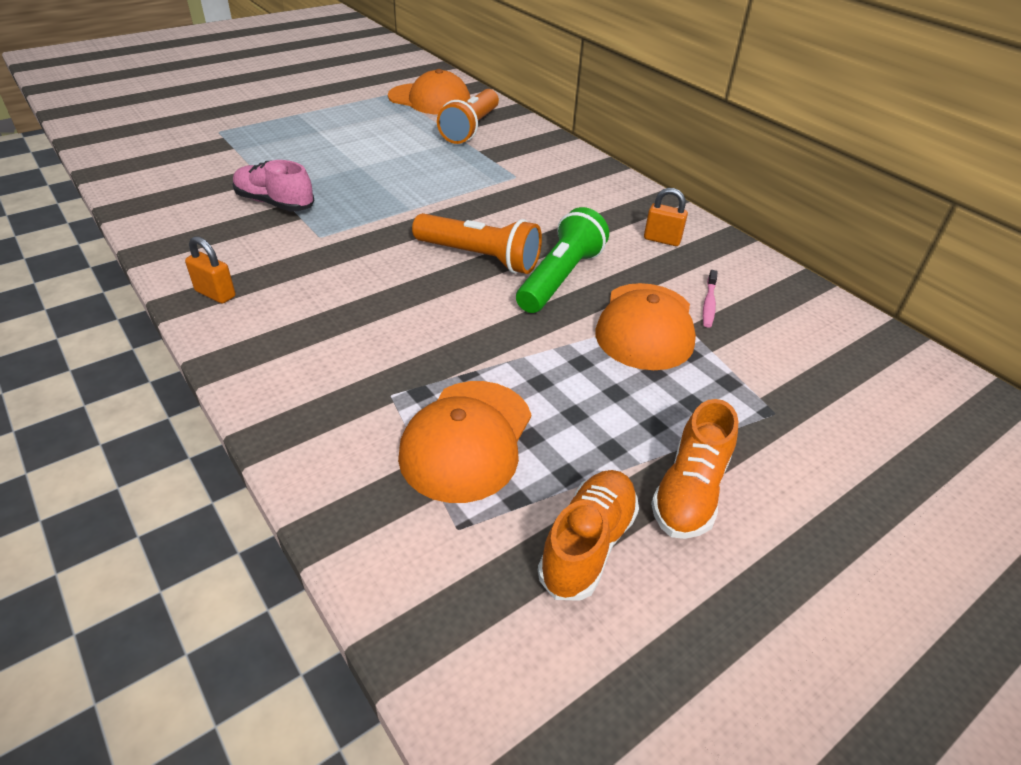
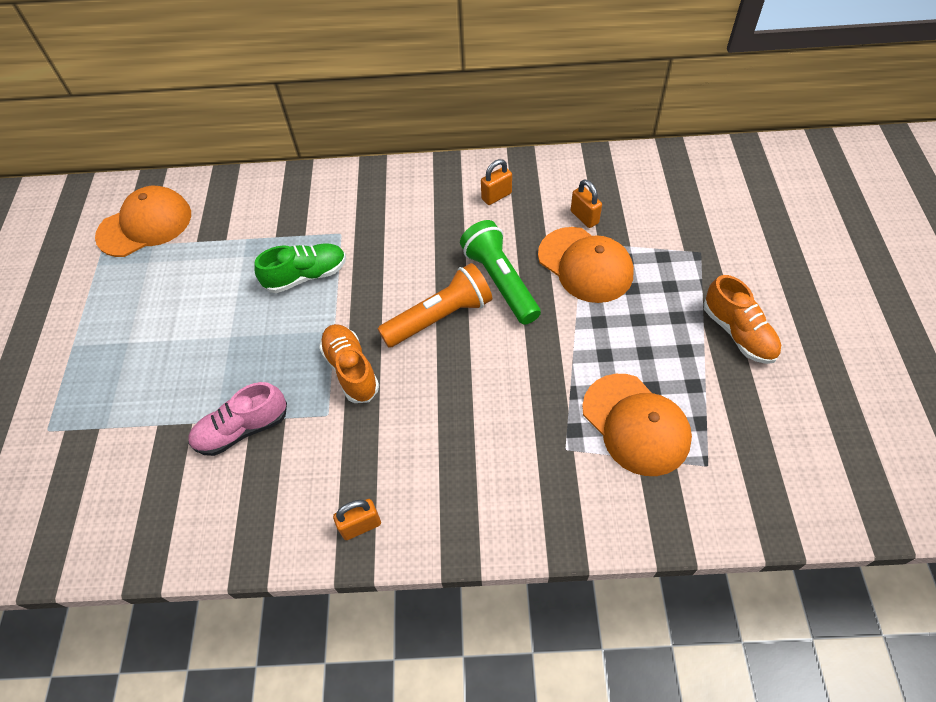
camera: 50 degrees left, 15 degrees up
orange flashlight [437,89,499,144] -> none
orange shoe [538,470,639,601] -> orange shoe moved to [319,324,379,403]
pink toothbrush [703,270,718,328] -> orange padlock [571,180,602,228]
none -> green shoe [254,243,346,293]

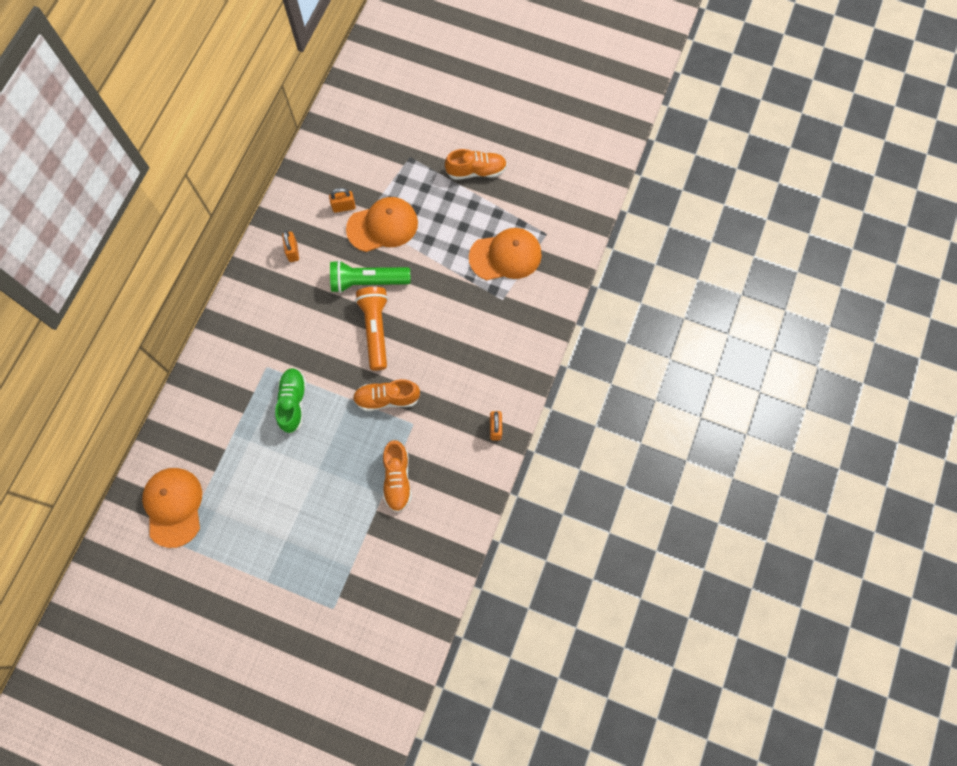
camera: 70 degrees left, 15 degrees up
pink shoe [188,382,287,456] -> orange shoe [383,440,412,512]

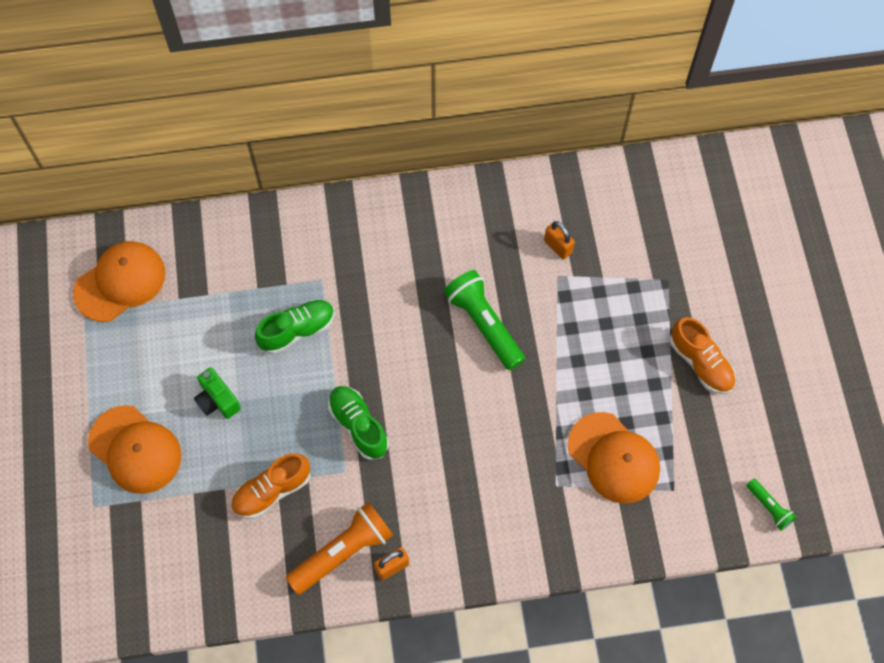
camera: 60 degrees right, 5 degrees down
orange padlock [282,230,299,262] -> none
orange cap [346,197,418,252] -> orange cap moved to [88,405,182,494]
orange shoe [353,379,420,411] -> green shoe [328,386,389,460]
orange flashlight [355,287,388,371] -> orange flashlight moved to [285,502,393,594]
none -> green camera [194,367,241,419]
none -> green flashlight [746,479,796,531]

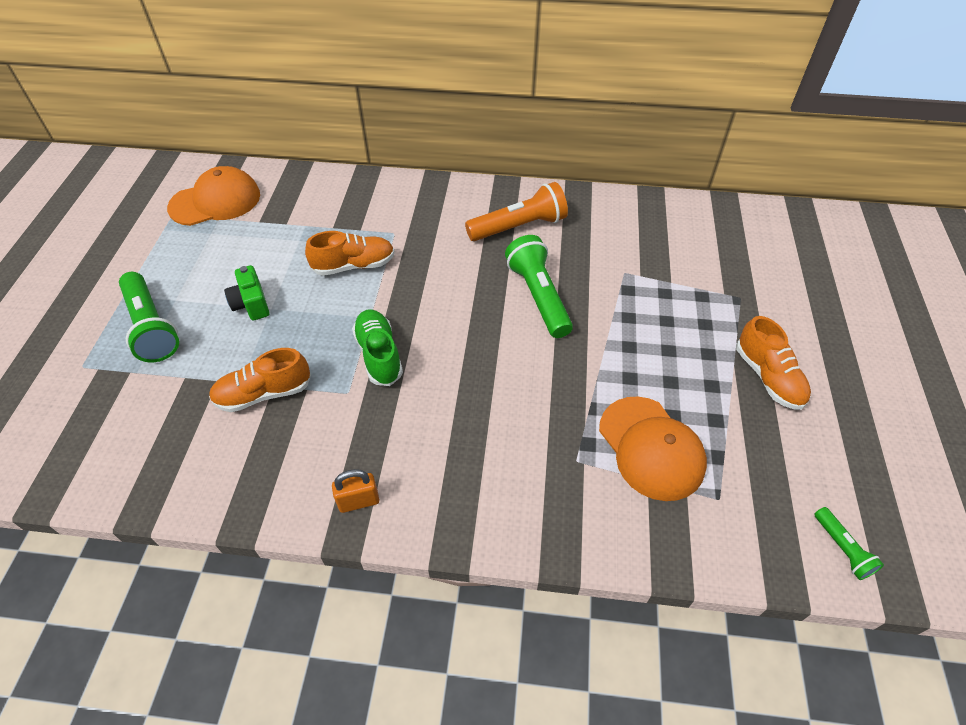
camera: 15 degrees right, 15 degrees down
orange cap [88,405,182,494] -> green flashlight [119,272,179,362]
green shoe [255,300,335,354] -> orange shoe [305,231,395,276]
orange flashlight [285,502,393,594] -> orange flashlight moved to [465,182,568,241]
orange padlock [544,221,575,260] -> none

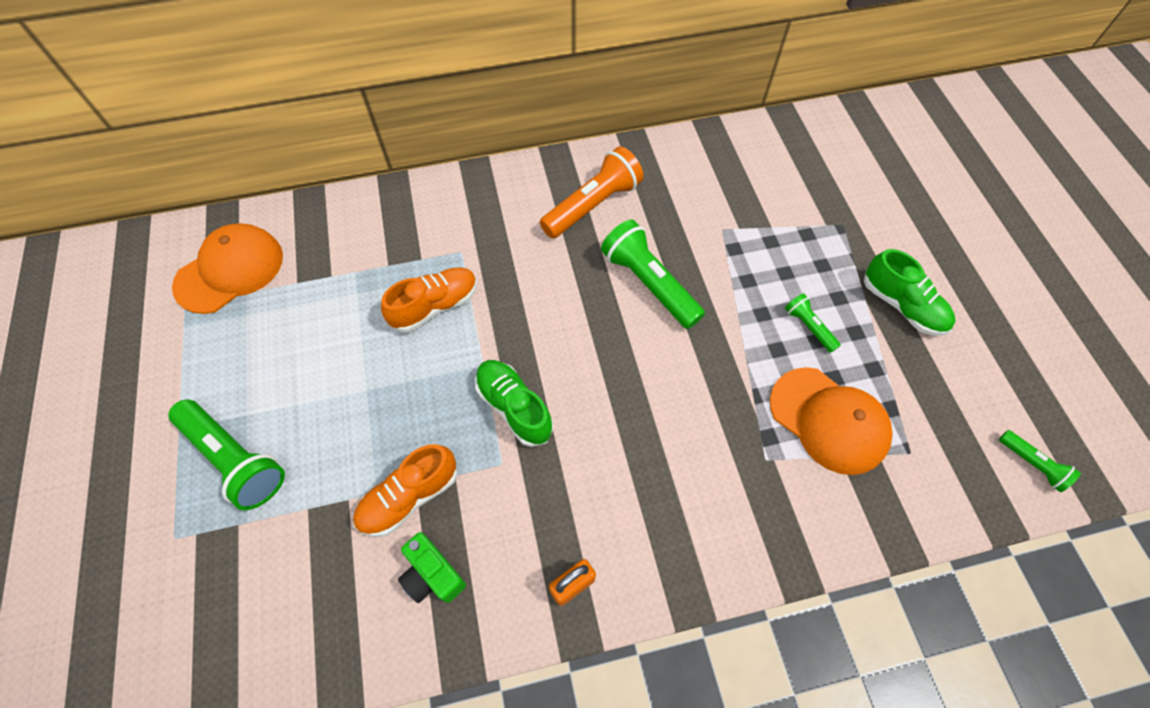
camera: 20 degrees left, 10 degrees up
green camera [224,265,270,321] -> green camera moved to [398,532,466,603]
orange shoe [736,316,811,410] -> green shoe [864,249,956,336]
none -> green flashlight [785,293,841,353]

